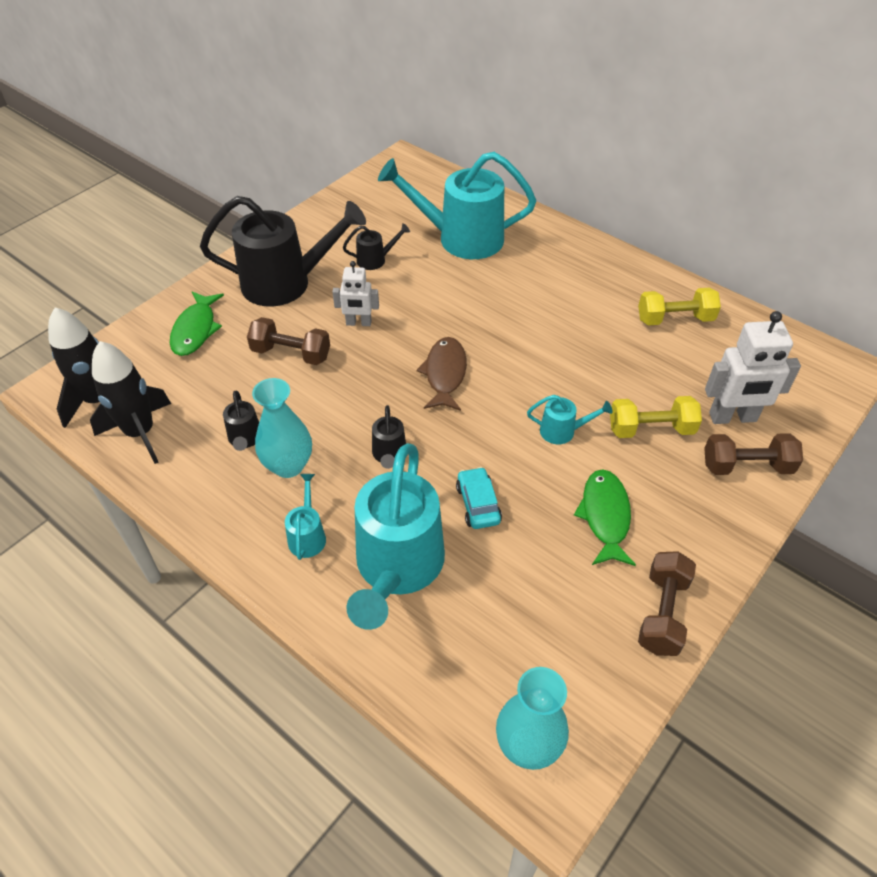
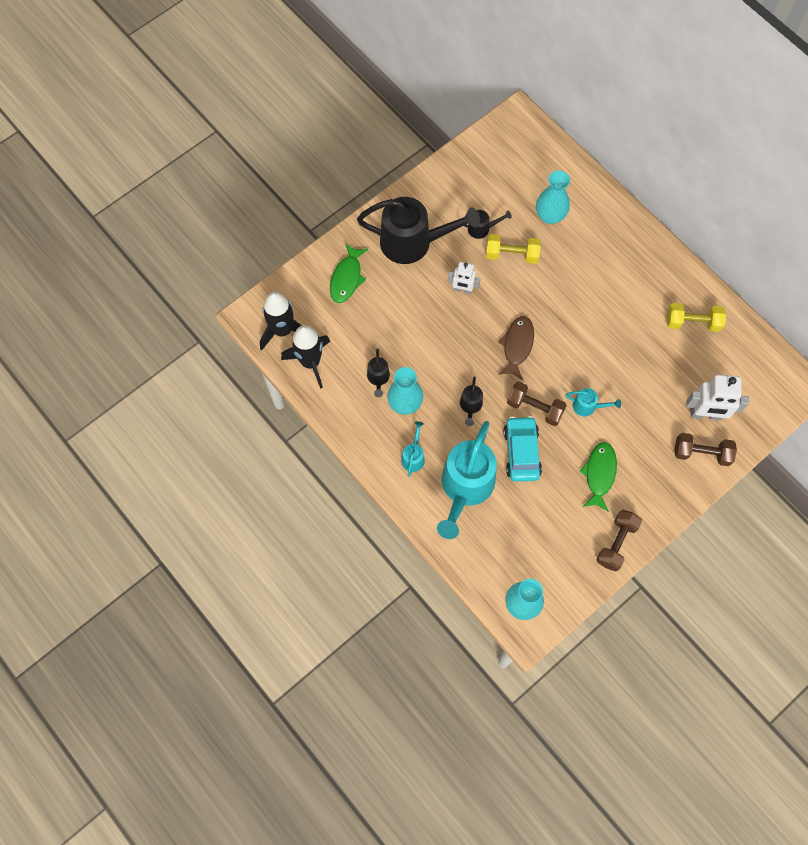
camera: 10 degrees right, 20 degrees up
brown dumbbell [247,317,330,365] -> brown dumbbell moved to [507,382,567,426]
turquoise watering can [378,152,536,259] -> turquoise vase [536,171,570,224]
turquoise car [456,467,502,529] -> turquoise car [503,416,542,482], size x1.54
yellow dumbbell [610,396,702,438] -> yellow dumbbell moved to [486,234,541,264]

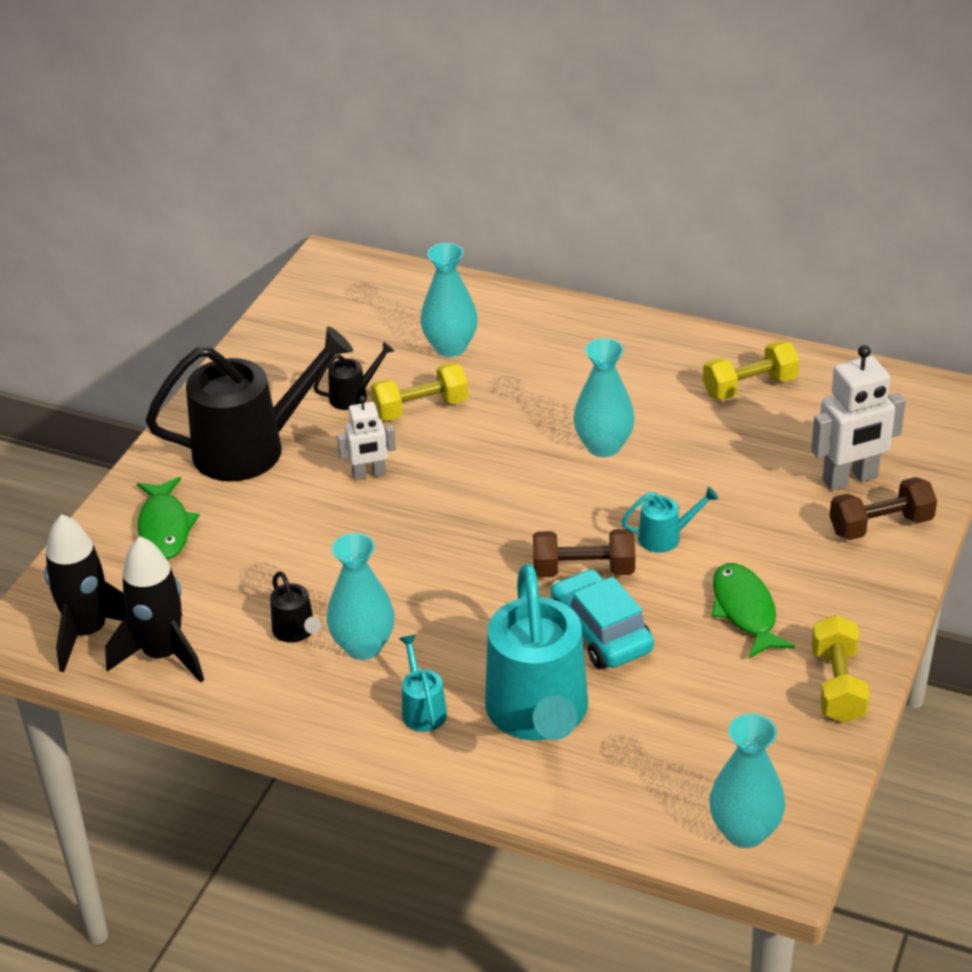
camera: 25 degrees left, 30 degrees down
black watering can [460,377,483,426] -> none
brown fish [498,316,534,380] -> none
brown dumbbell [596,510,642,572] -> yellow dumbbell [812,615,870,723]
none -> turquoise vase [574,338,635,457]

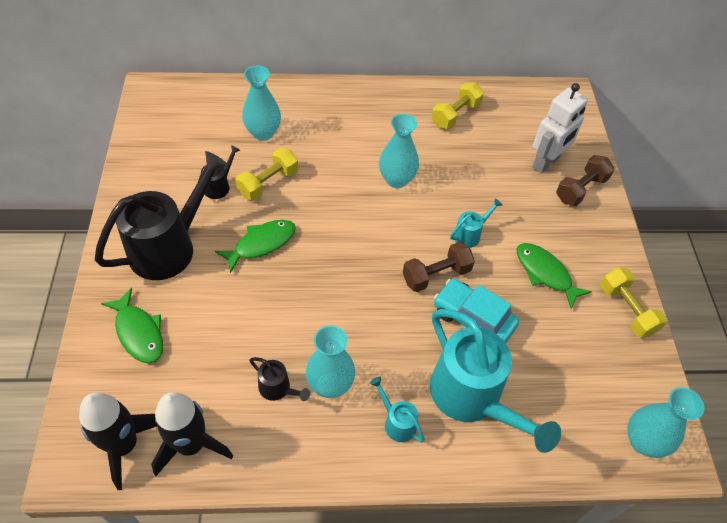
camera: 30 degrees left, 15 degrees up
white robot [337,395,396,480] -> green fish [215,220,296,274]

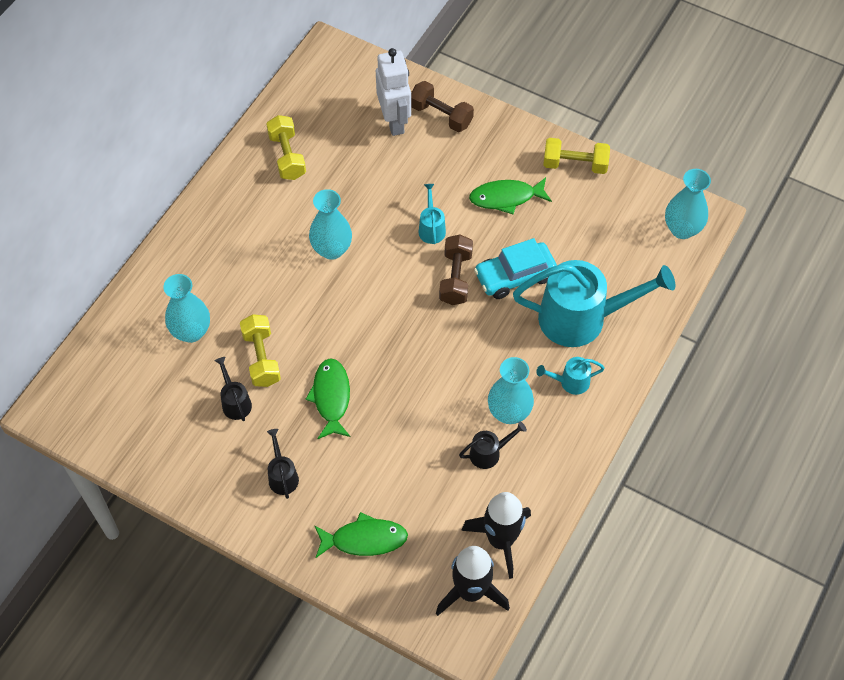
camera: 55 degrees left, 5 degrees up
black watering can [95,151,228,280] -> black watering can [267,429,299,499], size x0.44
brown dumbbell [556,155,615,206] -> brown dumbbell turned 45 degrees counterclockwise [411,81,474,132]

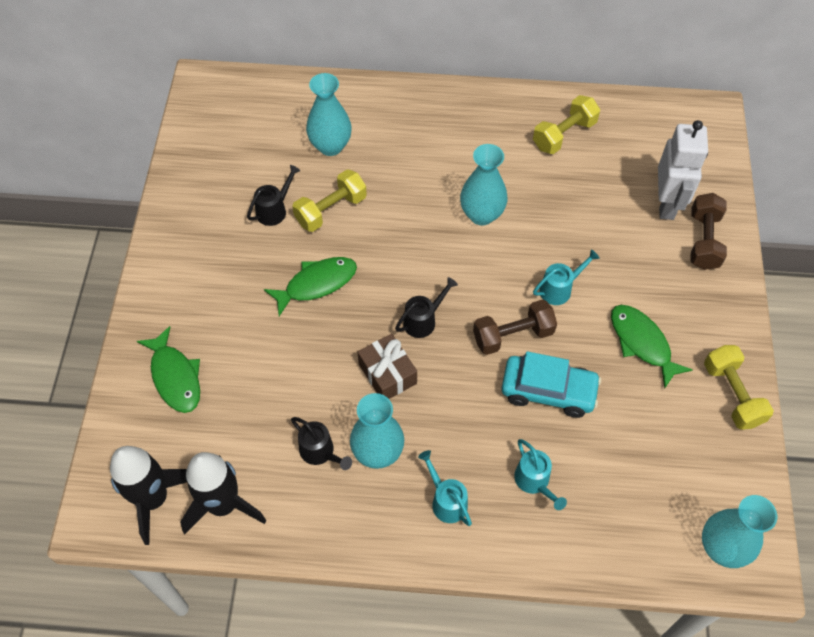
camera: 65 degrees right, 0 degrees up
black watering can [267,429,299,499] -> black watering can moved to [395,277,458,338]
white robot [376,48,411,136] -> white robot turned 45 degrees counterclockwise [658,120,708,220]
turquoise car [474,238,557,299] -> turquoise car turned 150 degrees clockwise [502,351,601,418]
turquoise watering can [513,260,675,347] -> turquoise watering can [514,439,567,510], size x0.44
none -> brown gift [358,334,417,399]

